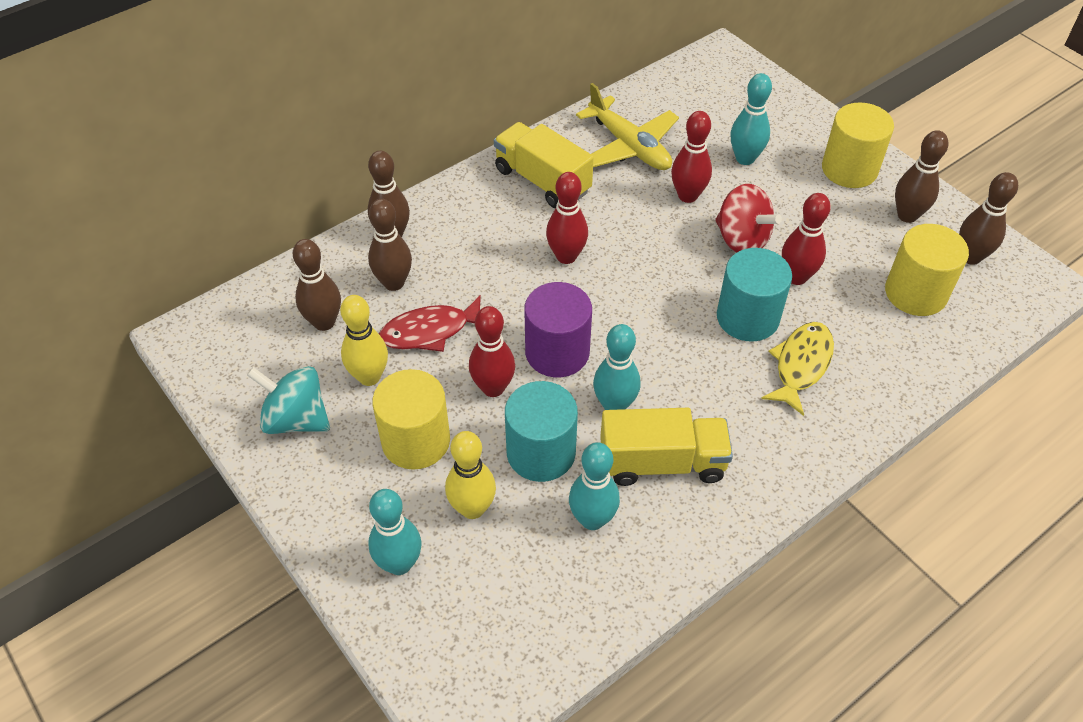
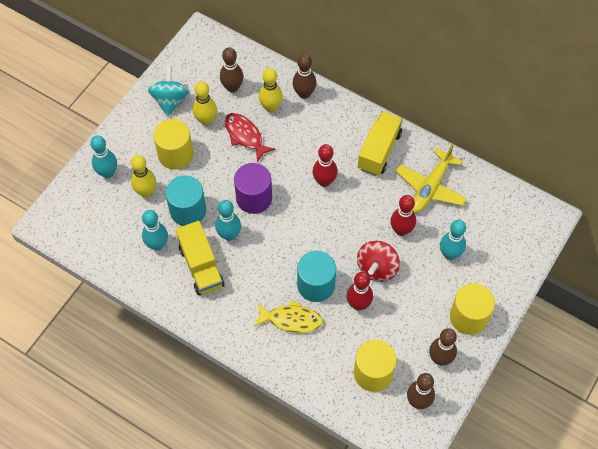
camera: 70 degrees right, 10 degrees up
brown bowling pin [368,199,412,291] -> yellow bowling pin [259,68,283,112]
red bowling pin [469,306,515,397] -> none

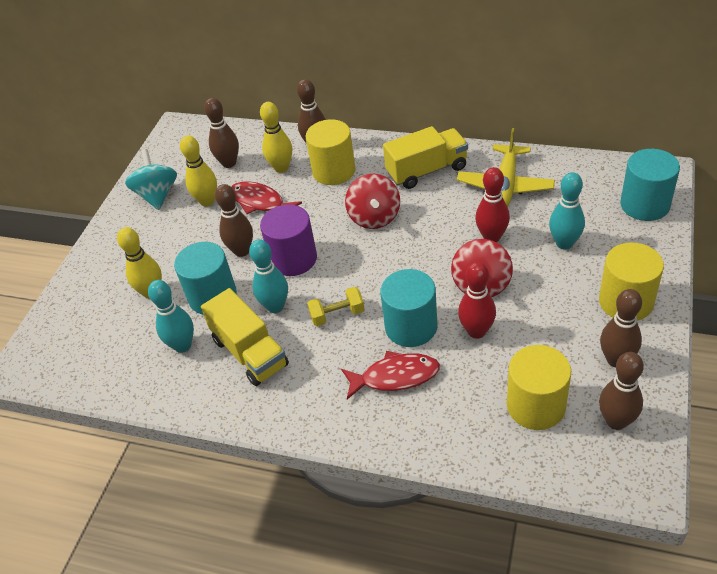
camera: 10 degrees left, 15 degrees down
turquoise bowling pin [90,135,117,178] -> none
yellow cylinder [153,119,193,170] -> yellow cylinder moved to [306,119,355,185]
yellow fish [254,300,323,333] -> red fish [341,351,440,399]
red bowling pin [312,144,338,187] -> red spinning top [345,174,400,229]
yellow truck [358,111,403,176] -> yellow truck turned 60 degrees clockwise [383,126,468,189]
none -> brown bowling pin [215,184,253,257]
none -> yellow dumbbell [307,287,364,326]
none -> turquoise cylinder [620,149,680,221]

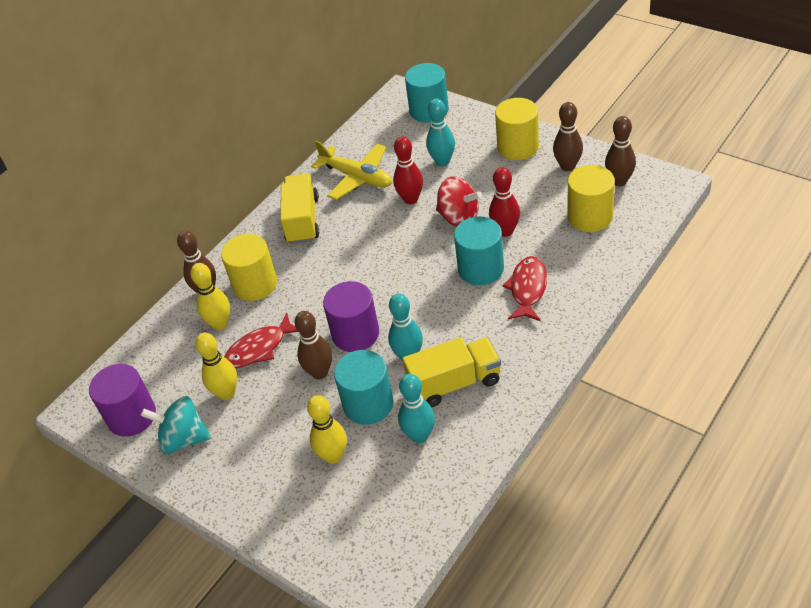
camera: 70 degrees left, 0 degrees up
brown bowling pin [204,98,239,168] -> none
yellow dumbbell [307,287,364,326] -> none
red spinning top [345,174,400,229] -> none
none -> purple cylinder [89,364,156,437]

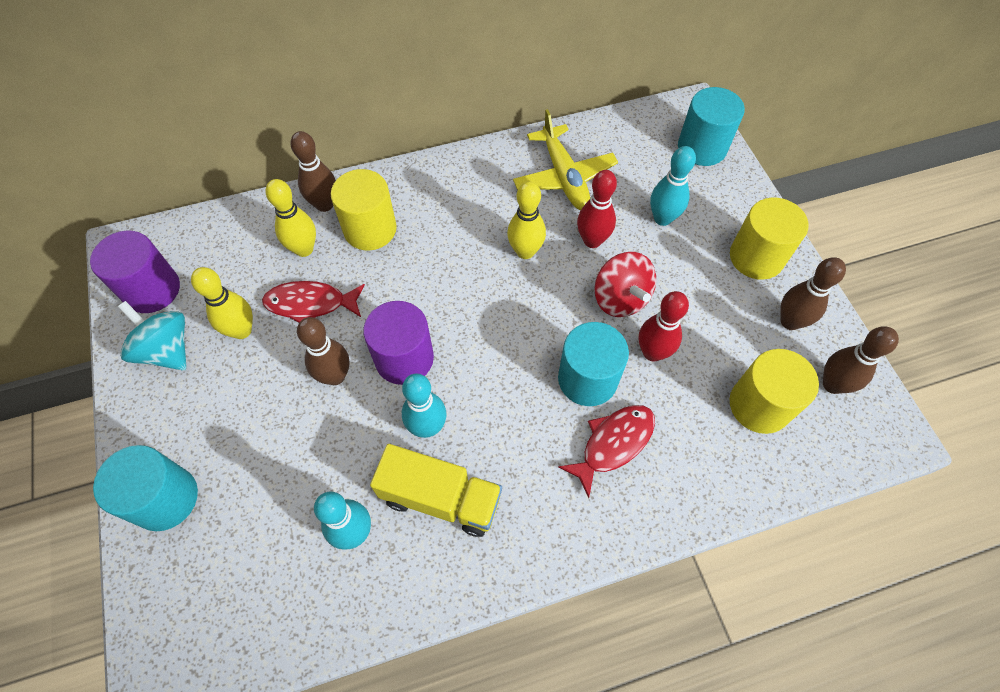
camera: 30 degrees right, 15 degrees up
yellow truck [280,173,319,244] -> none
yellow bowling pin [307,395,347,464] -> yellow bowling pin moved to [507,181,546,259]
turquoise cylinder [334,350,393,425] -> turquoise cylinder moved to [93,445,198,531]

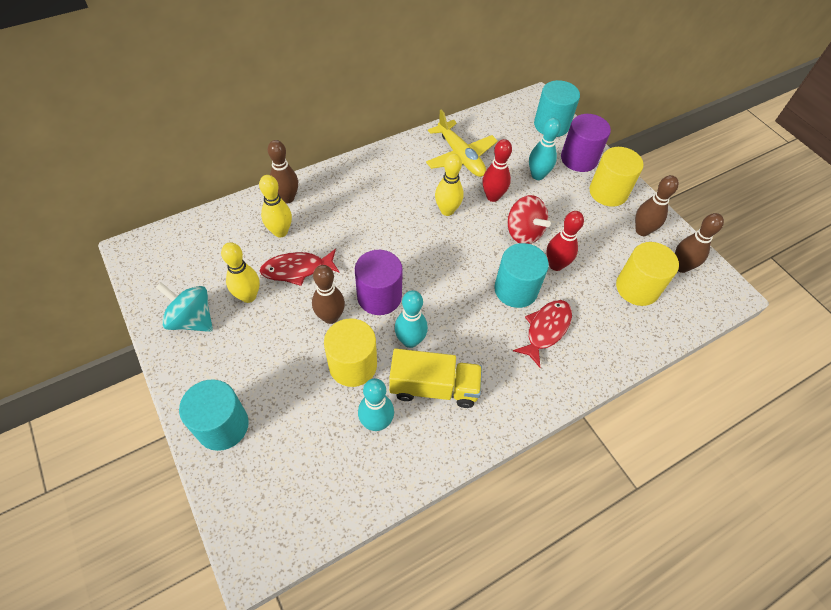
camera: 15 degrees left, 5 degrees down
purple cylinder [90,231,180,313] -> purple cylinder moved to [561,114,611,172]
yellow cylinder [331,169,397,250] -> yellow cylinder moved to [324,318,377,387]

